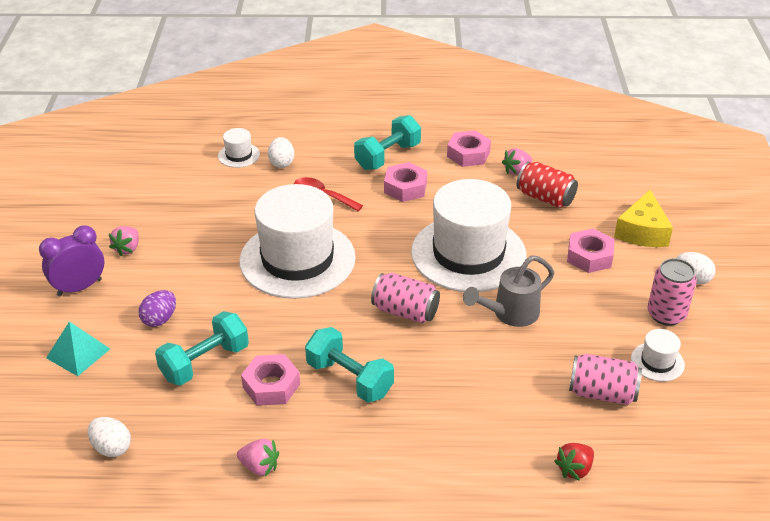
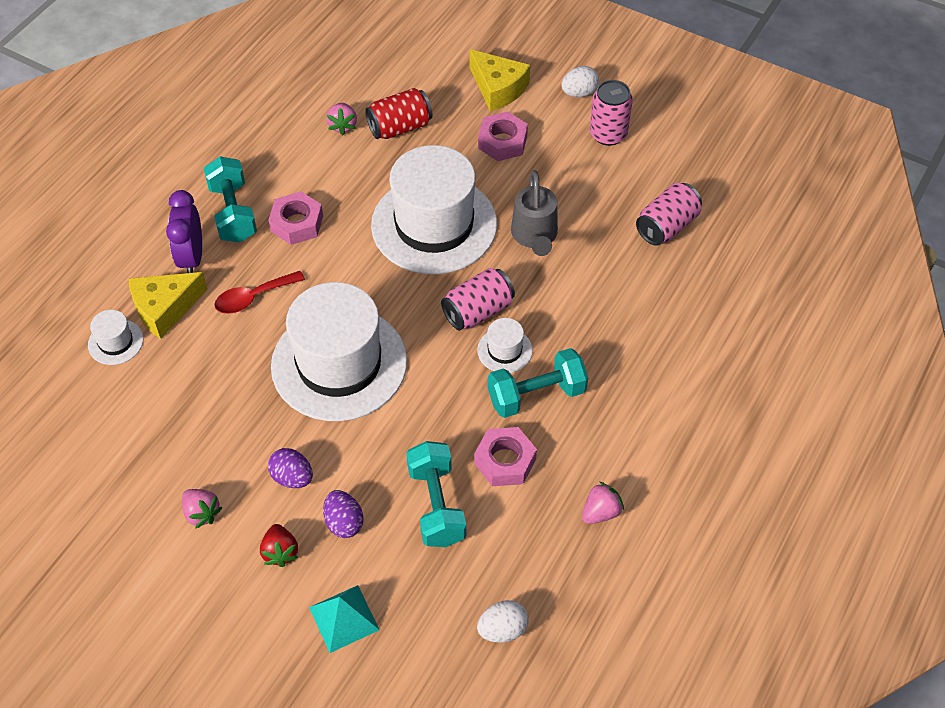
camera: 60 degrees left, 15 degrees up
purple clock [39,225,104,296] -> purple clock moved to [166,190,202,273]
white egg [268,137,294,168] -> yellow cheese [129,272,207,339]
pink nut [447,130,491,167] -> none
red strawberry [554,443,594,481] -> red strawberry moved to [260,524,298,567]
white hat [631,329,685,382] -> white hat moved to [477,318,533,373]
none -> purple egg [268,448,313,488]

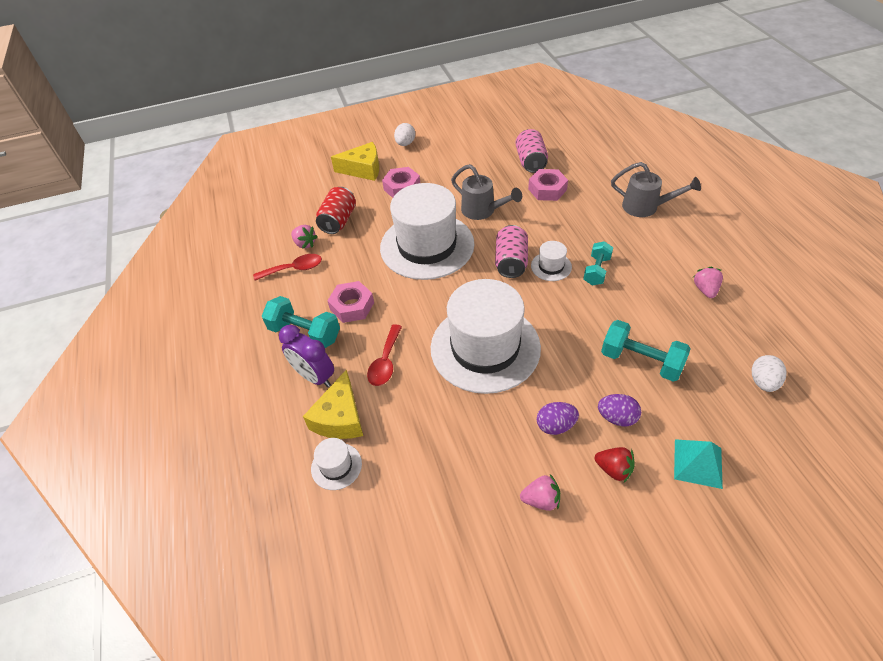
camera: 45 degrees left, 5 degrees down
pink nut [474,427,537,486] -> pink nut moved to [528,169,568,201]
turquoise dumbbell [488,348,588,418] -> turquoise dumbbell [583,241,613,285], size x0.66
pink can [590,80,633,146] -> none
none -> red spoon [253,254,322,280]
none -> grey watering can [611,162,701,217]

